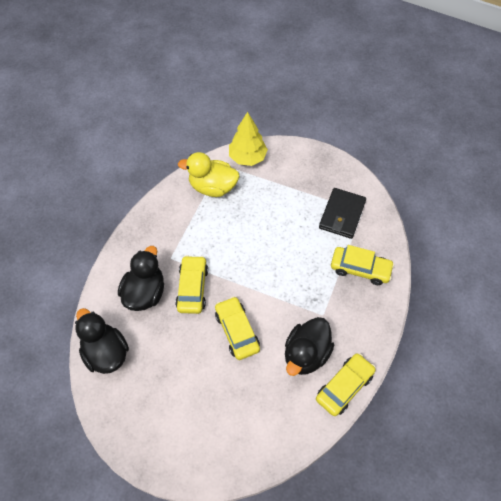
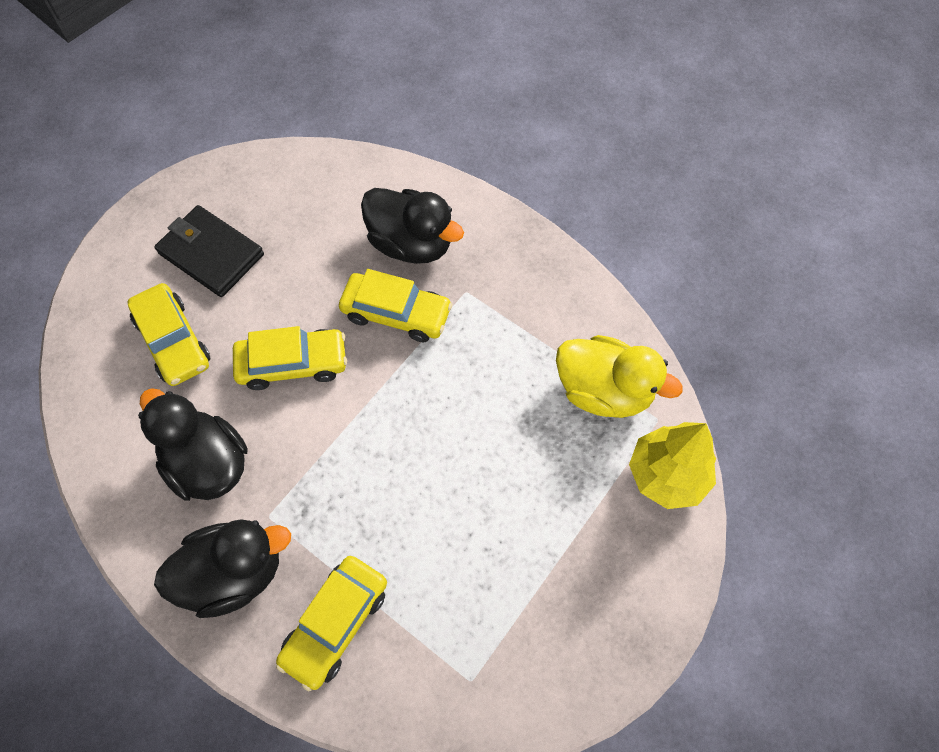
camera: 105 degrees right, 5 degrees up
black duck [75,308,129,374] -> black duck moved to [154,520,291,618]
yellow duck [178,152,240,197] -> yellow duck turned 90 degrees clockwise [556,335,683,418]
yellow car [316,353,376,416] -> yellow car moved to [127,283,210,386]
black wallet [319,188,366,239] -> black wallet moved to [154,205,264,297]

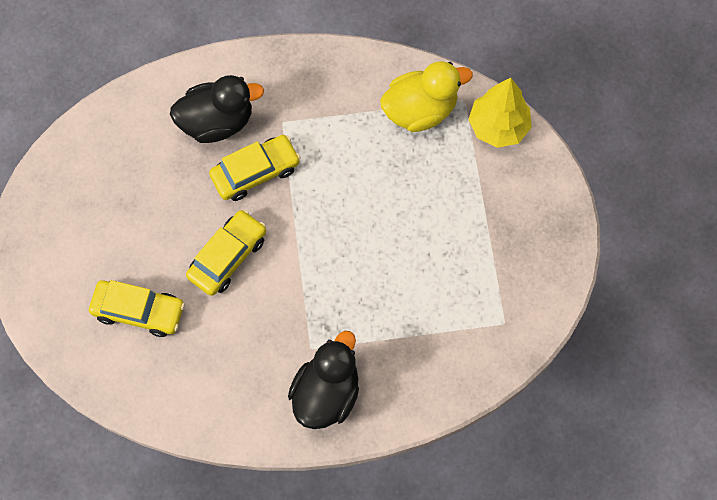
camera: 45 degrees left, 5 degrees up
black duck [138,388,248,501] -> none
black wallet [154,205,264,297] -> none
yellow car [276,556,387,691] -> none

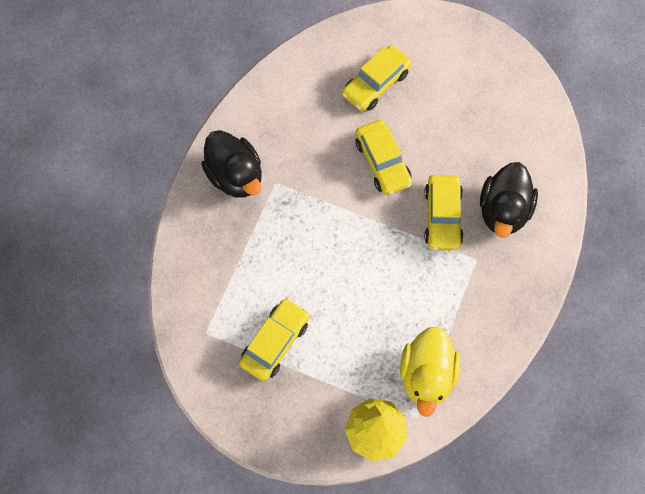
camera: 120 degrees right, 0 degrees up
none -> yellow car [239,298,309,381]

